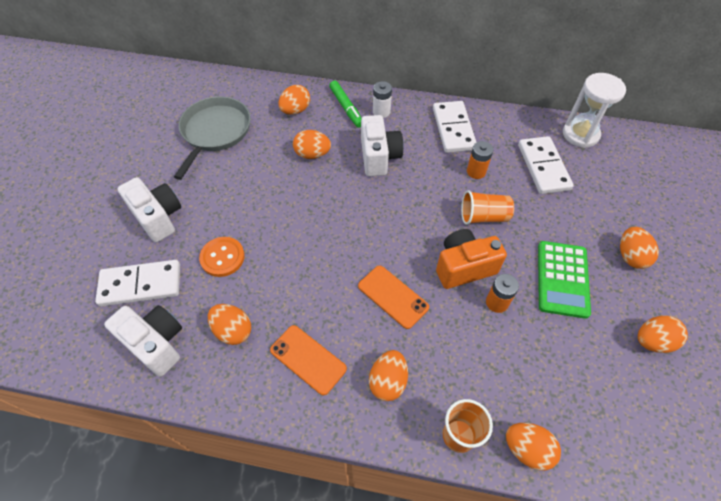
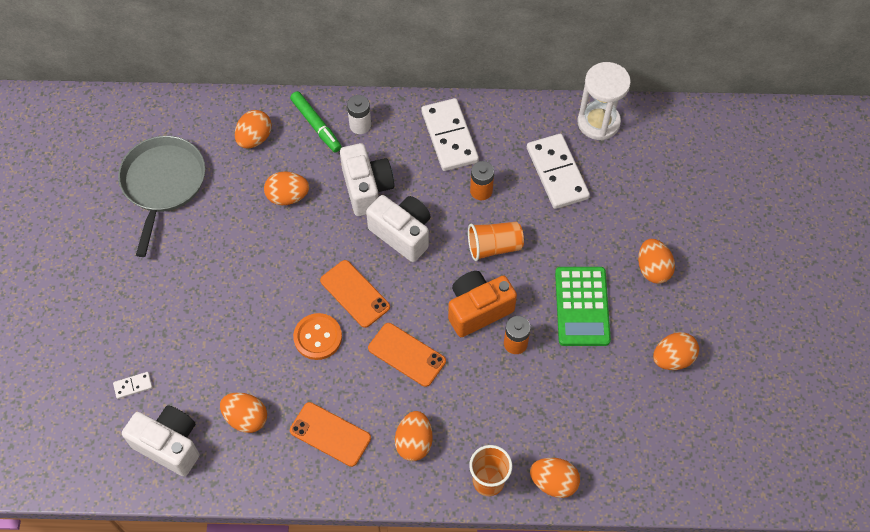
camera: 10 degrees left, 5 degrees up
white domino [95,260,180,306] -> white domino [113,372,152,399], size x0.43
white camera [118,177,181,242] -> white camera moved to [366,195,431,262]
orange button [199,237,245,277] -> orange button moved to [293,313,342,360]
none -> orange phone [320,260,390,328]

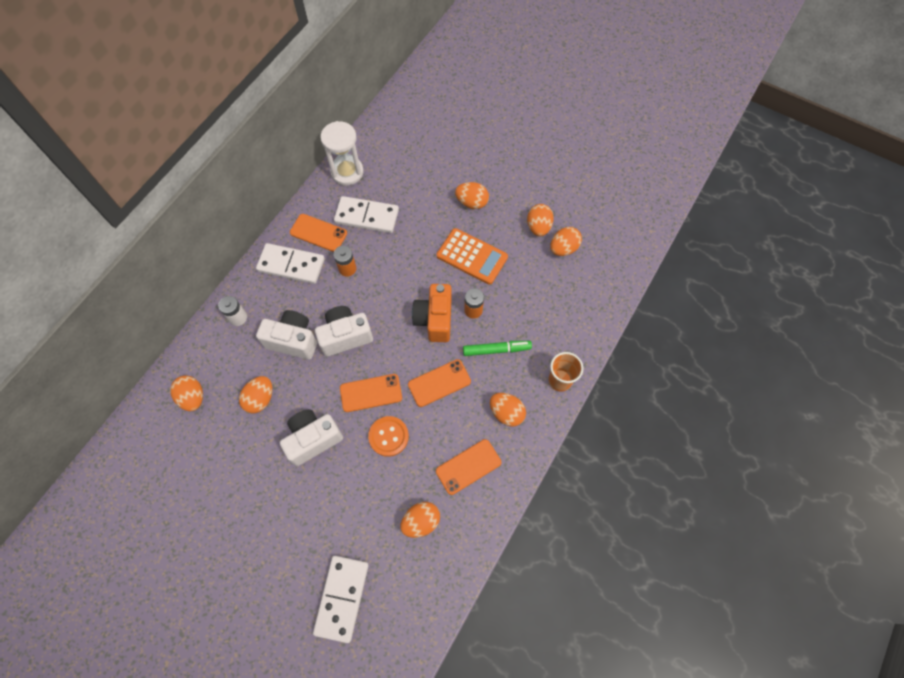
camera: 60 degrees left, 5 degrees up
white domino [113,372,152,399] -> white domino [313,556,369,643], size x2.34
grey pan [118,136,205,257] -> none
white camera [122,405,199,476] -> white camera moved to [280,409,343,466]
green marker [290,91,342,153] -> green marker moved to [463,341,532,356]
orange cup [468,222,524,261] -> none
orange egg [530,458,580,498] -> orange egg moved to [550,227,582,256]
green calculator [555,267,611,346] -> orange calculator [437,228,508,285]
none -> orange phone [290,214,347,252]

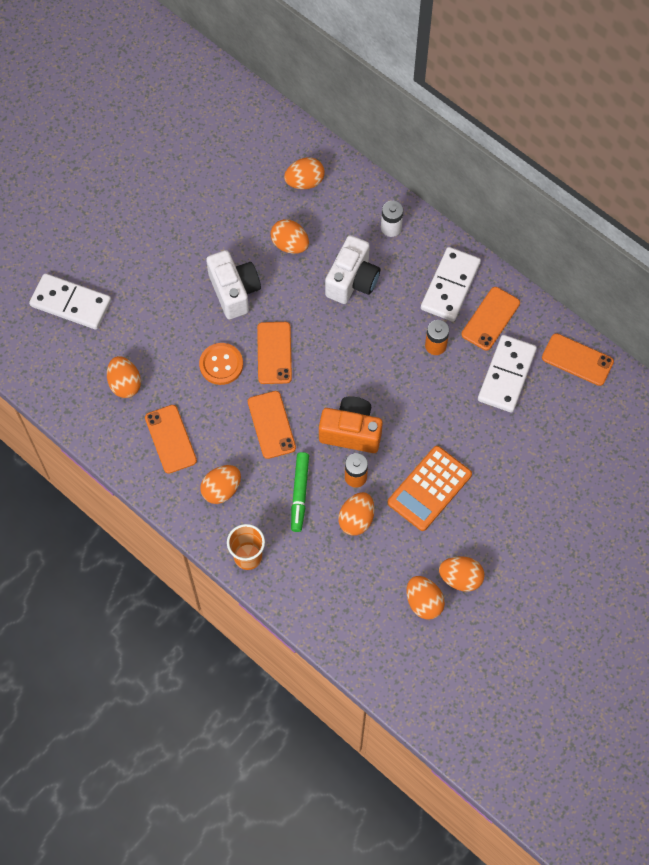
camera: 100 degrees right, 0 degrees up
white camera [315,306,373,357] -> none
white hourglass [320,121,363,185] -> orange phone [542,333,614,386]
orange egg [455,182,489,209] -> orange egg moved to [338,492,374,535]

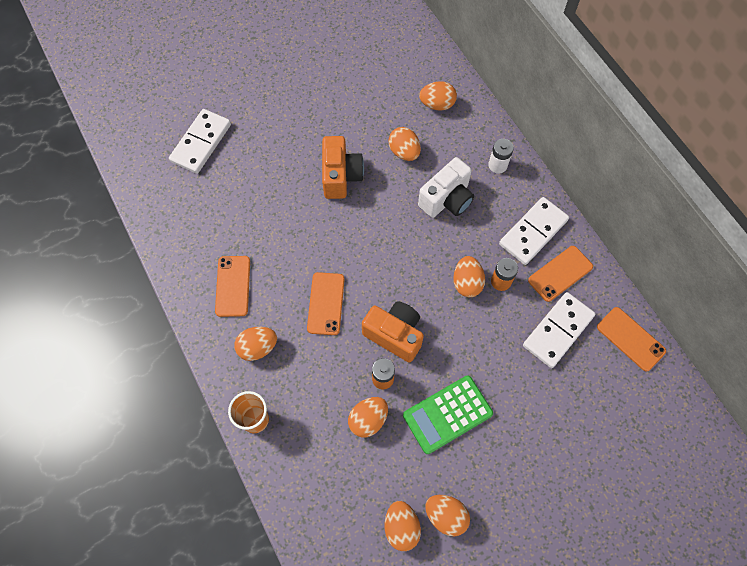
camera: 20 degrees right, 0 degrees up
white domino [29,273,111,330] -> white domino turned 75 degrees clockwise [169,109,231,174]
orange egg [107,356,141,398] -> orange egg moved to [453,256,485,297]
orange button [199,343,243,385] -> none
white camera [206,250,261,319] -> orange camera [322,136,364,199]
orange phone [257,322,292,384] -> none
green marker [291,452,309,532] -> none
orange calculator [388,446,472,531] -> green calculator [403,375,493,454]

